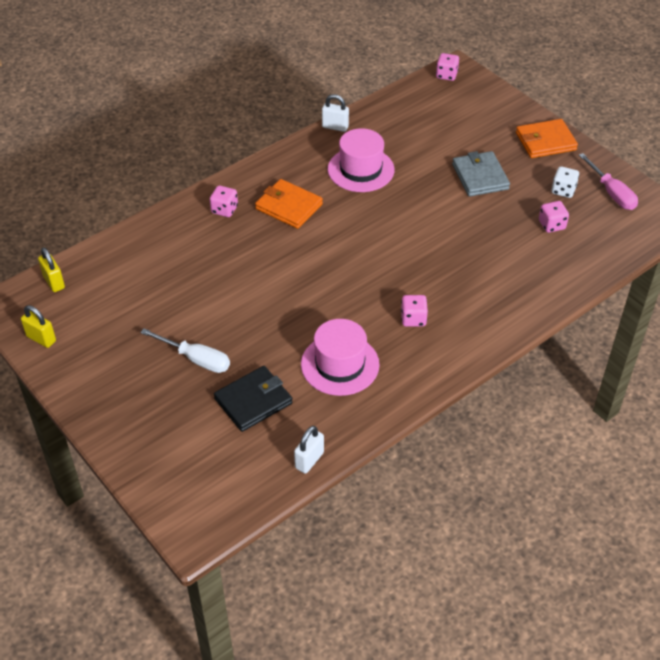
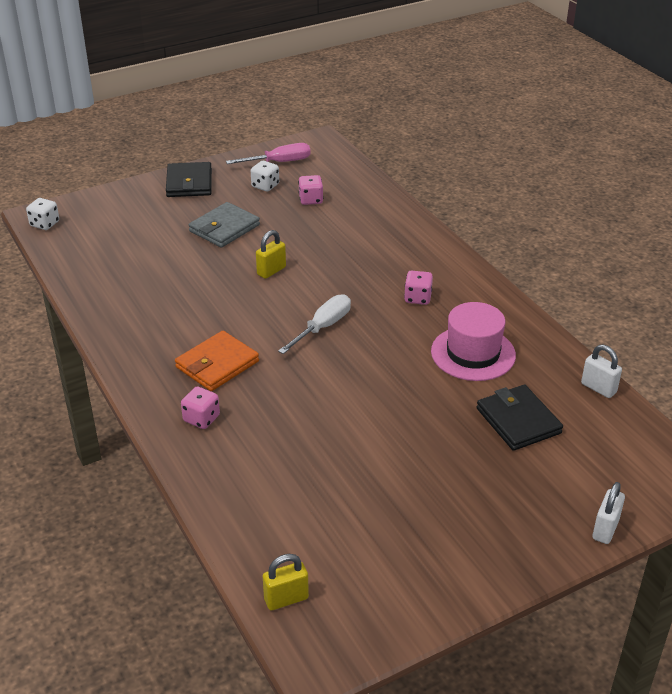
camera: 80 degrees left, 10 degrees down
yellow padlock [21,305,56,348] -> yellow padlock moved to [256,230,286,279]
white screwdriver [140,328,230,373] -> white screwdriver moved to [278,294,351,354]
white padlock [322,94,349,132] -> white padlock moved to [593,482,625,544]
pink hat [328,128,394,192] -> none
pink dice [436,53,459,81] -> white dice [26,198,59,230]
grey wallet [452,151,510,197] -> grey wallet turned 45 degrees counterclockwise [189,202,260,248]
orange wallet [516,119,578,158] -> black wallet [166,162,212,197]

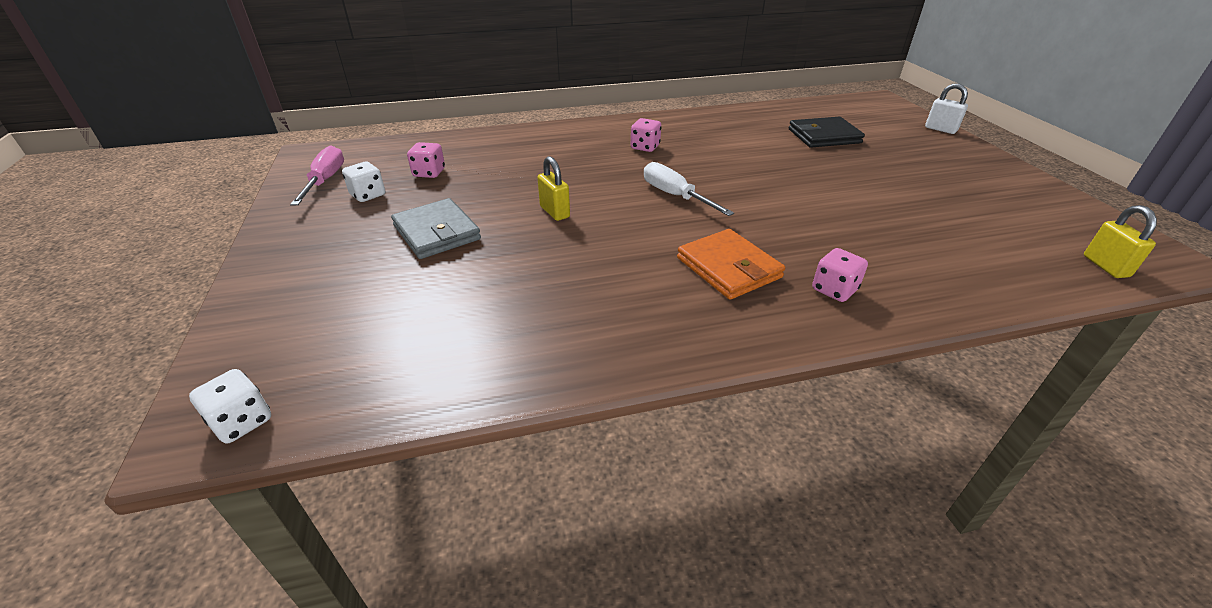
camera: 75 degrees left, 0 degrees up
black wallet [166,162,212,197] -> none
pink hat [431,302,516,381] -> none
white padlock [581,345,622,398] -> none

